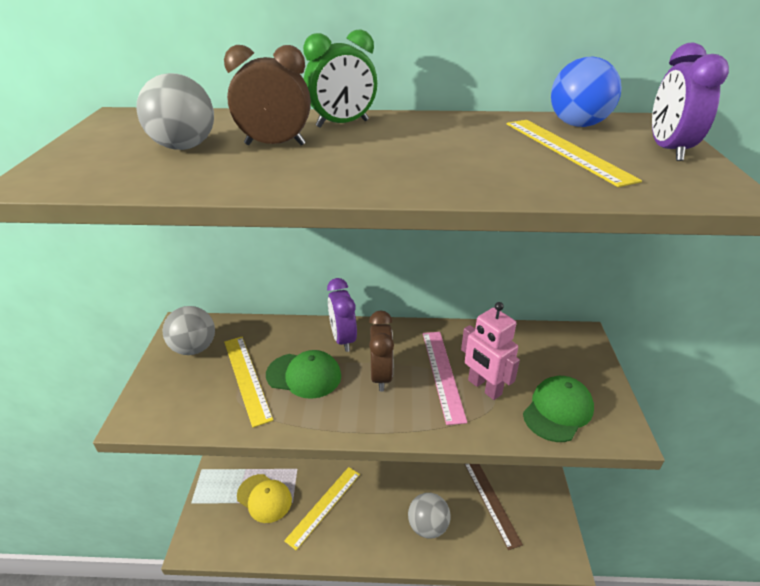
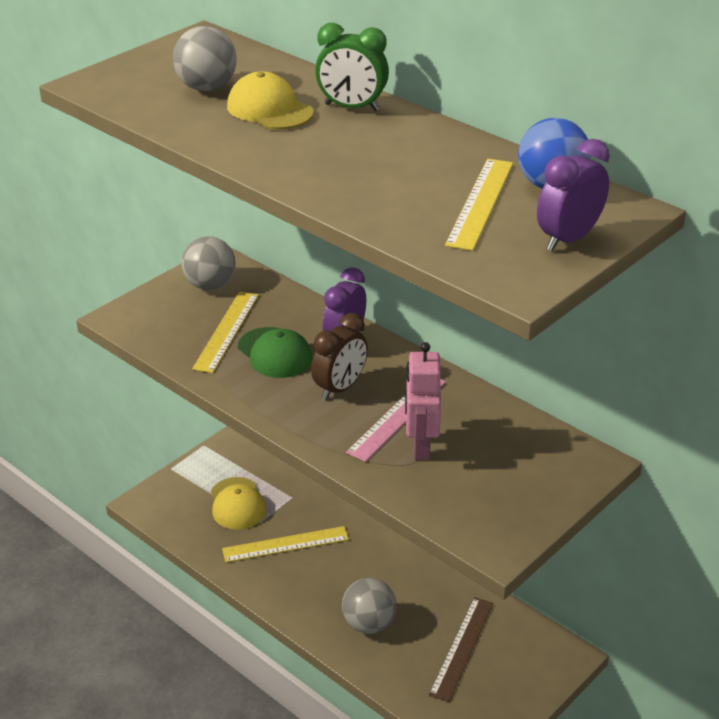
camera: 40 degrees right, 0 degrees up
brown clock [224,45,311,146] -> yellow cap [227,72,314,130]
green cap [523,376,594,442] -> none

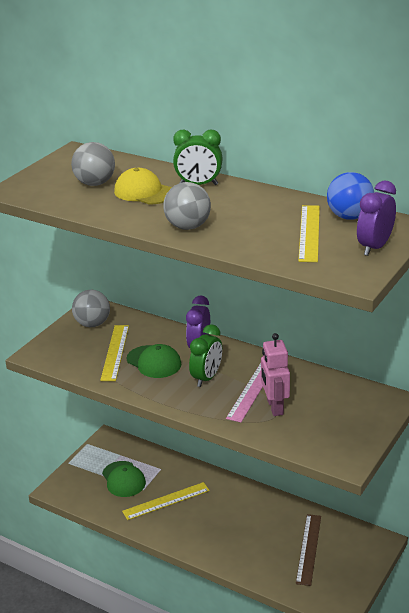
camera: 10 degrees left, 5 degrees down
yellow cap [211,477,266,530] -> green cap [102,461,146,497]
brown clock [311,313,368,400] -> green clock [189,325,222,387]
grey ball [342,578,397,634] -> grey ball moved to [163,182,211,230]

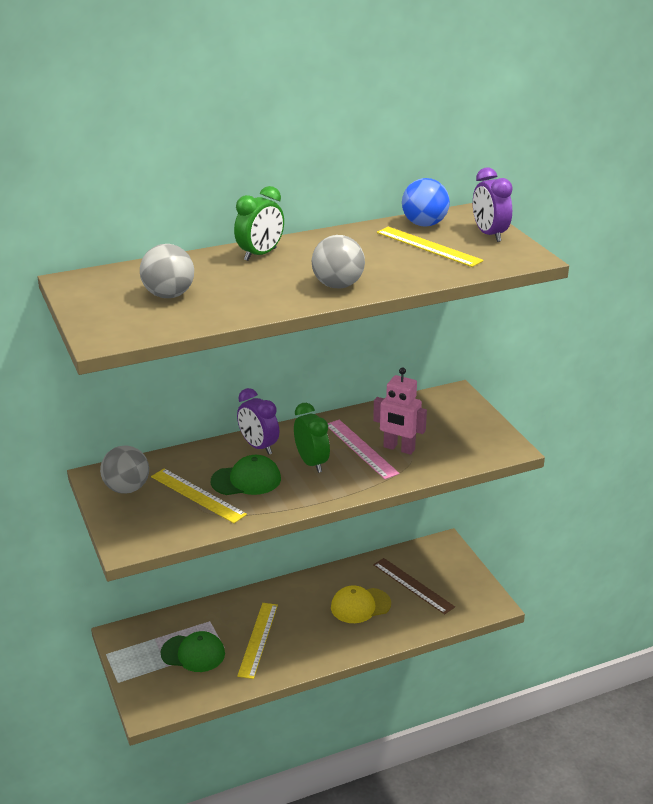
camera: 55 degrees left, 0 degrees up
yellow cap [114,168,172,204] -> yellow cap moved to [331,585,391,623]

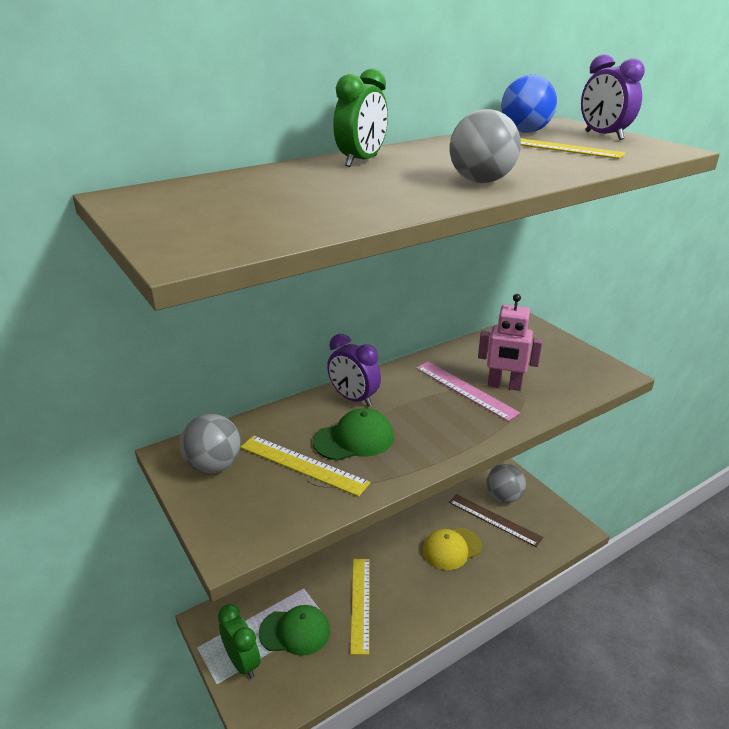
camera: 10 degrees left, 0 degrees up
grey ball [140,244,194,298] -> grey ball moved to [487,464,526,503]
green clock [294,403,330,473] -> green clock moved to [218,604,261,679]

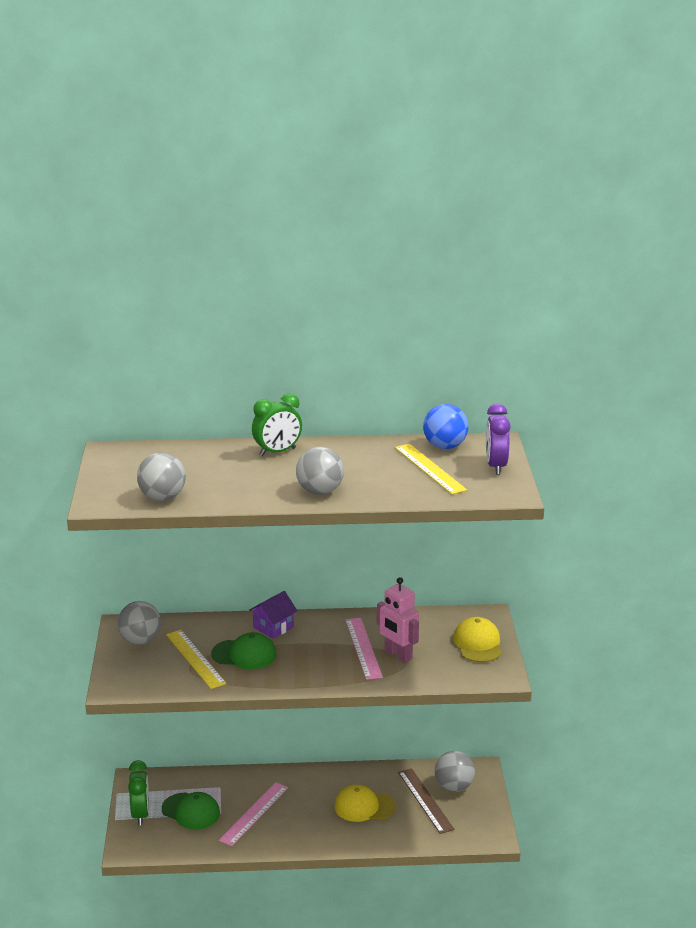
camera: 30 degrees right, 5 degrees down
purple clock [327,334,381,407] -> purple house [249,591,297,639]
yellow ruler [350,559,370,655] -> pink ruler [219,782,288,846]
none -> grey ball [137,452,186,501]
none -> yellow cap [453,617,502,662]

